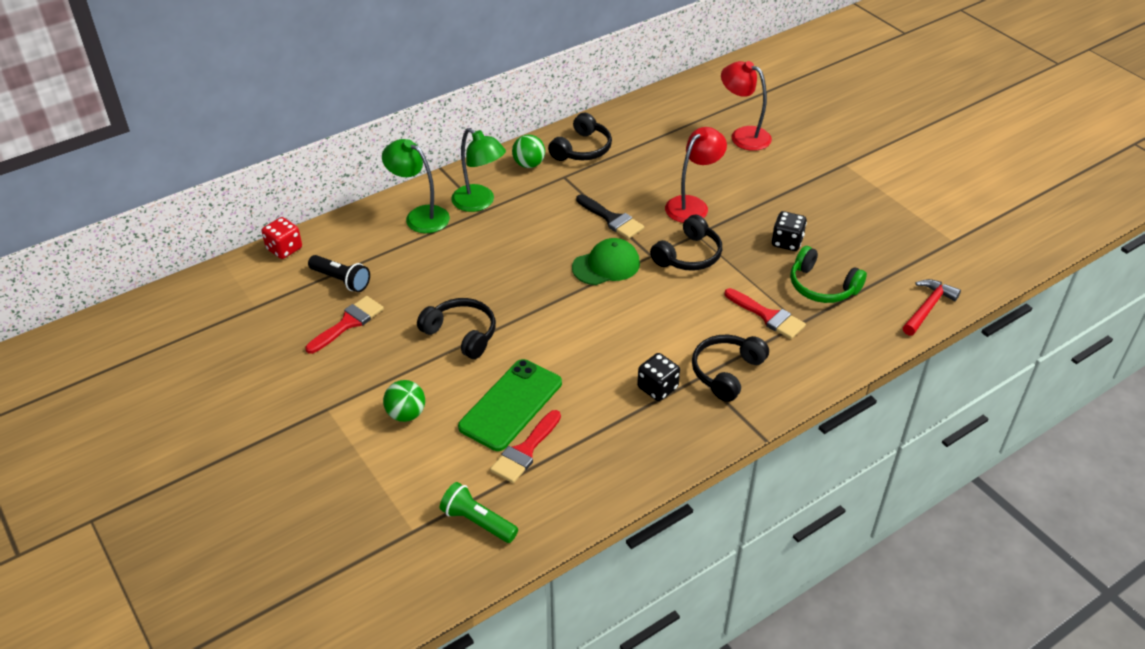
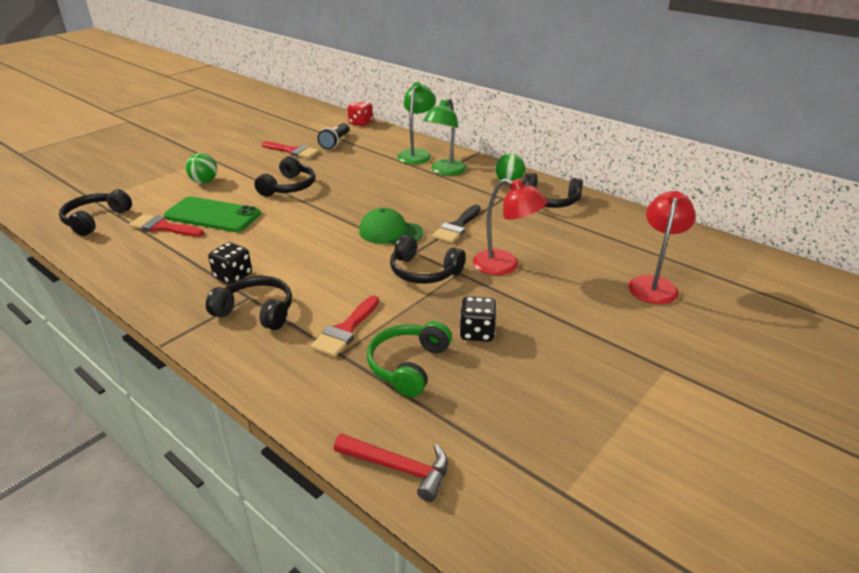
camera: 75 degrees right, 10 degrees down
green flashlight [440,482,518,543] -> black headphones [59,189,132,236]
green cap [572,238,640,285] -> green cap turned 150 degrees clockwise [359,208,423,244]

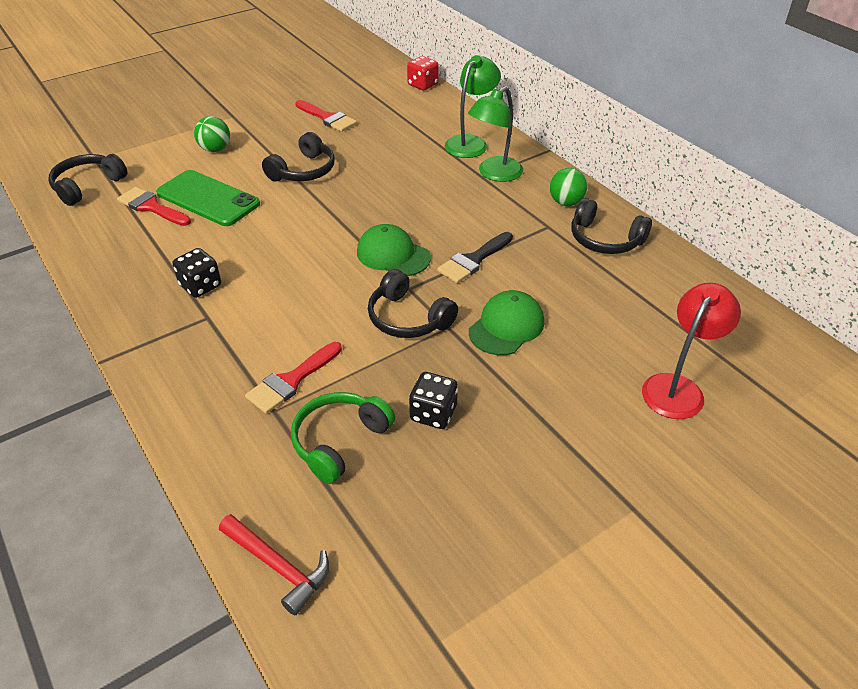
camera: 15 degrees right, 10 degrees up
black headphones [206,276,292,330] -> none
black flashlight [317,123,349,149] -> none
red lamp [473,178,547,275] -> green cap [469,290,544,355]

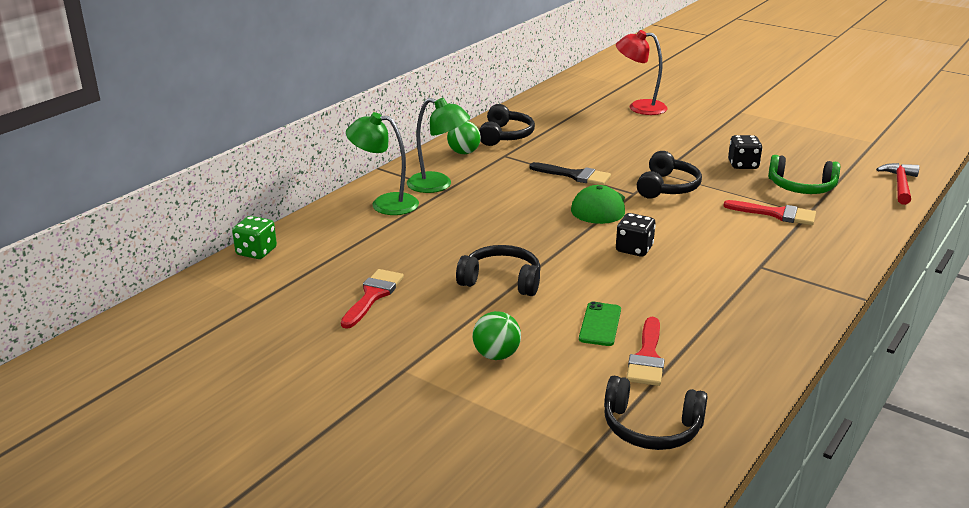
camera: 110 degrees left, 15 degrees down
green phone [156,170,260,226] -> green phone [579,302,621,346], size x0.56
black dice [173,248,221,298] -> black dice moved to [616,213,656,257]
red dice [407,56,439,90] -> green dice [232,216,277,259]
green cap [469,290,544,355] -> none

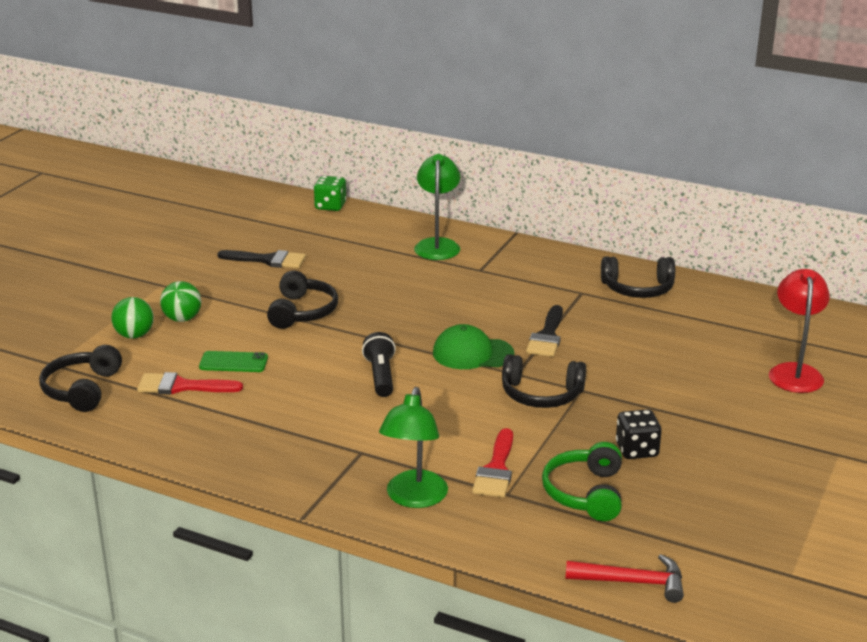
camera: 80 degrees right, 0 degrees up
red brush [341,269,404,329] -> black brush [217,250,306,268]
green lamp [407,98,470,193] -> green lamp moved to [379,387,448,508]
green ball [447,121,481,154] -> green ball moved to [111,297,154,339]
black dice [616,213,656,257] -> black flashlight [362,332,396,397]

